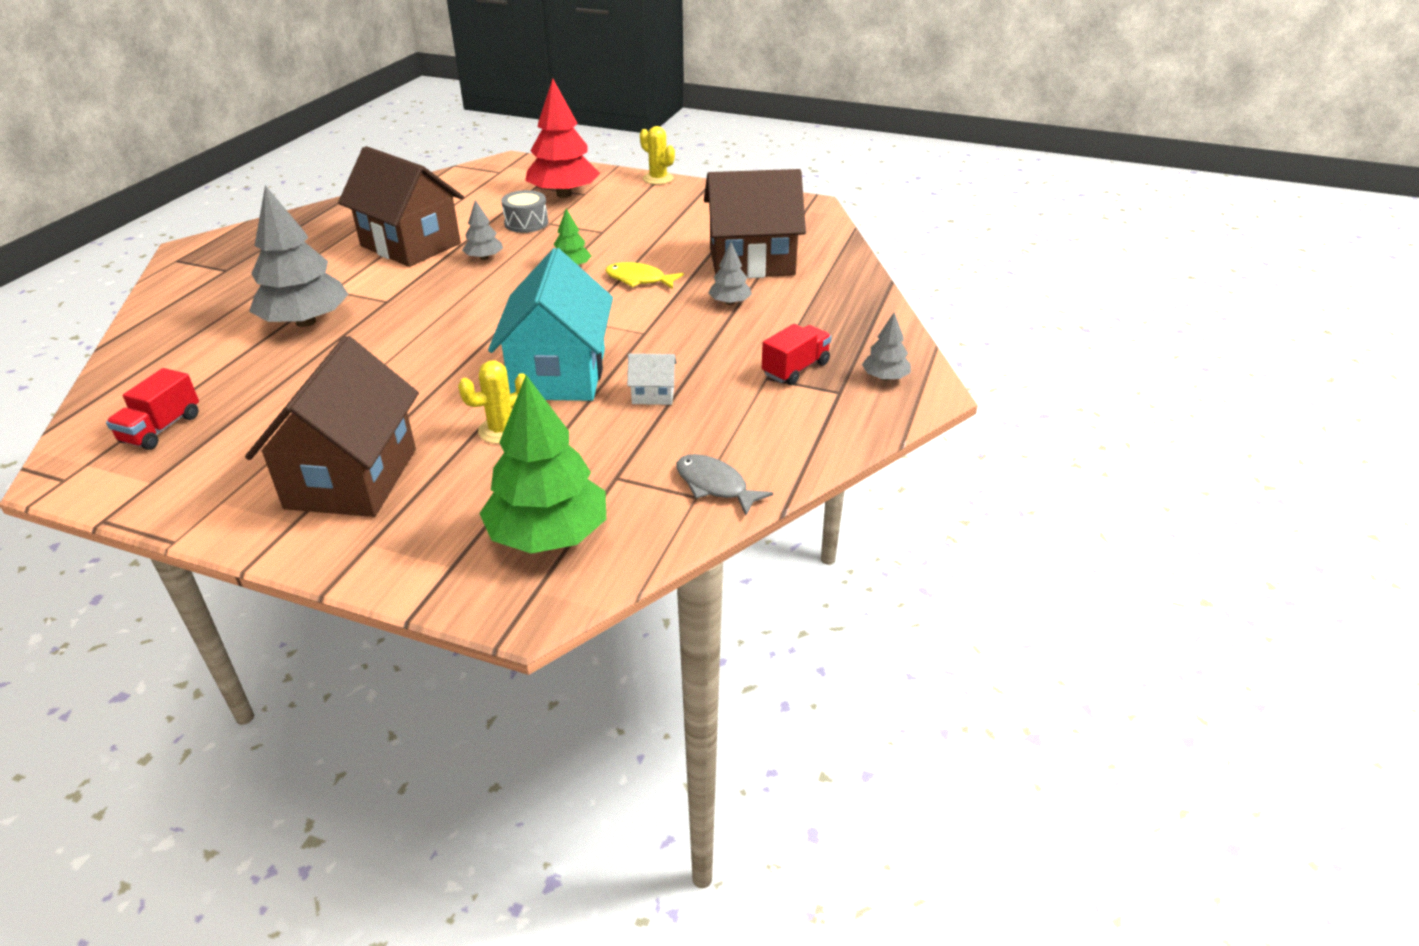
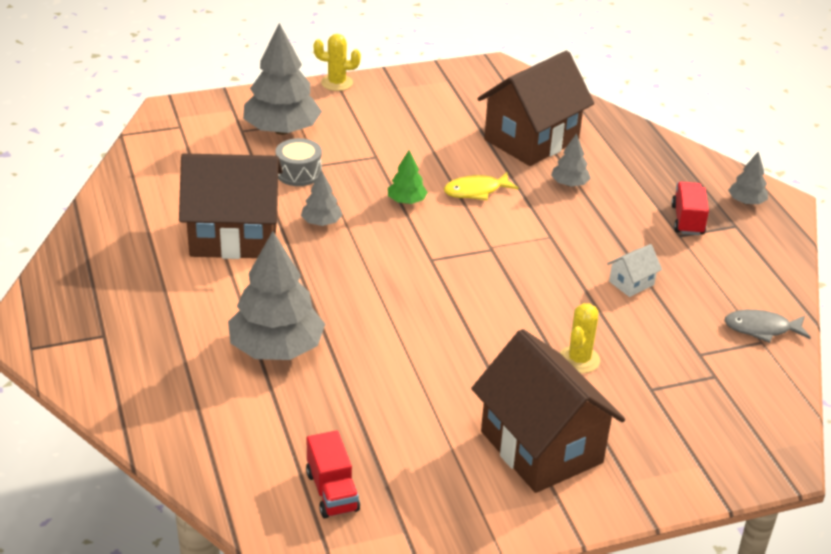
camera: 40 degrees left, 0 degrees up
green tree [479,375,606,554] -> none
turquoise house [488,248,613,401] -> none
red tree [526,78,600,198] -> grey tree [243,23,322,135]

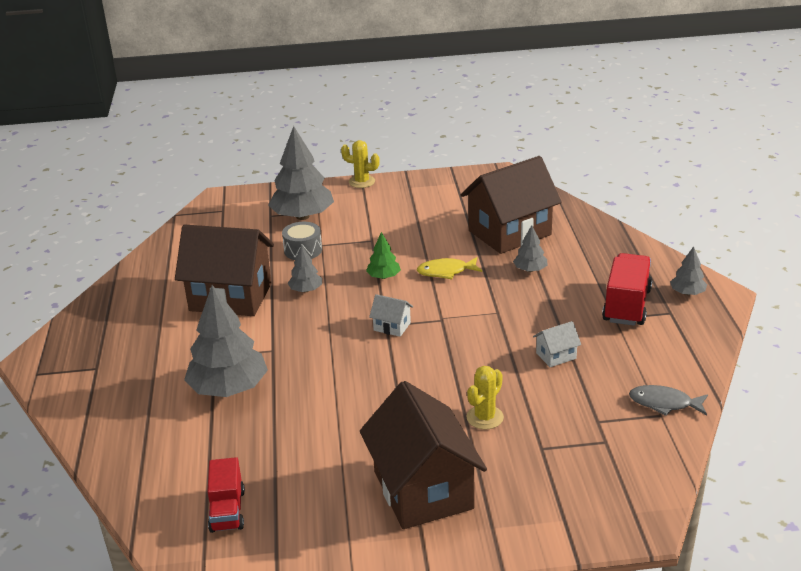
camera: 15 degrees right, 5 degrees down
red truck [671,182,709,235] -> red truck [602,253,652,326], size x1.52
none -> white house [369,294,413,337]

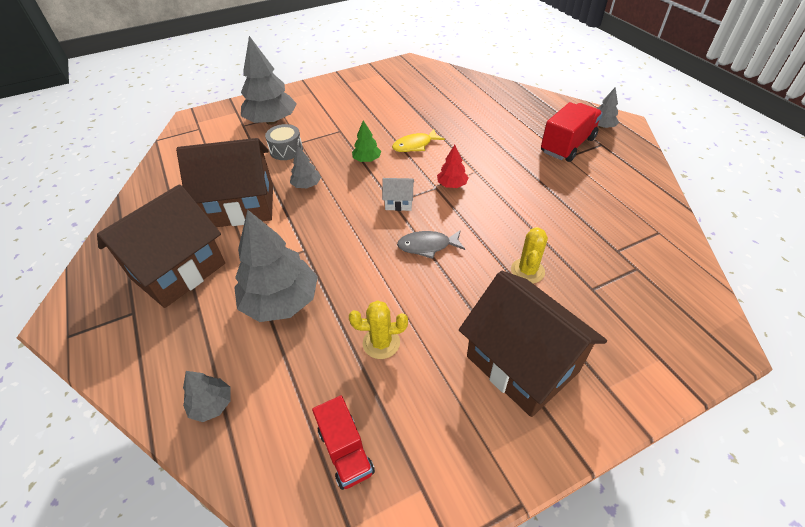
camera: 20 degrees left, 15 degrees up
yellow cactus [341,140,380,188] -> yellow cactus moved to [349,300,408,359]
brown house [461,156,562,254] -> brown house moved to [97,184,225,308]
grey tree [513,225,547,272] -> grey tree moved to [183,371,230,422]
white house [533,321,581,367] -> none
red truck [602,253,652,326] -> red truck turned 45 degrees clockwise [541,102,603,162]
grey fish [629,385,708,416] -> grey fish moved to [397,230,465,259]
none -> red tree [437,145,469,188]

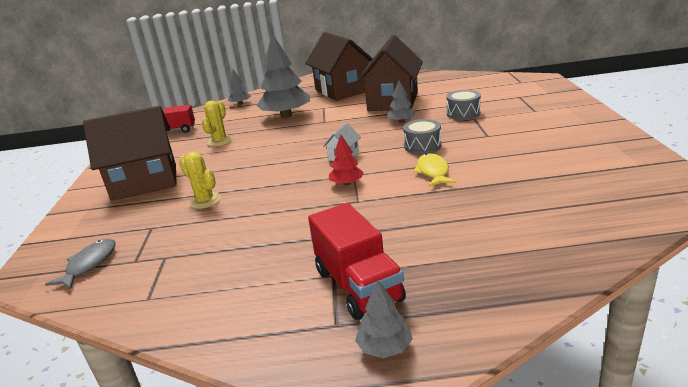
camera: 115 degrees right, 20 degrees down
grey tree [241,36,297,125] -> none
green tree [352,120,381,162] -> grey drum [403,119,441,154]
grey fish [397,230,465,259] -> grey fish moved to [45,239,116,289]

